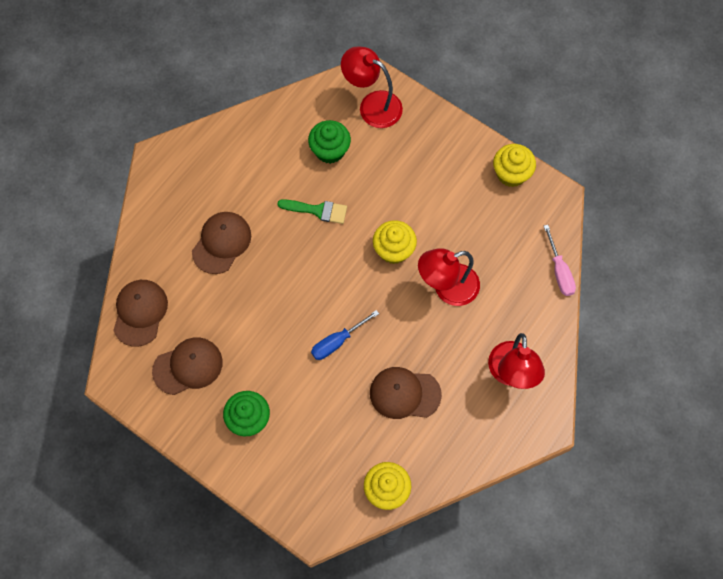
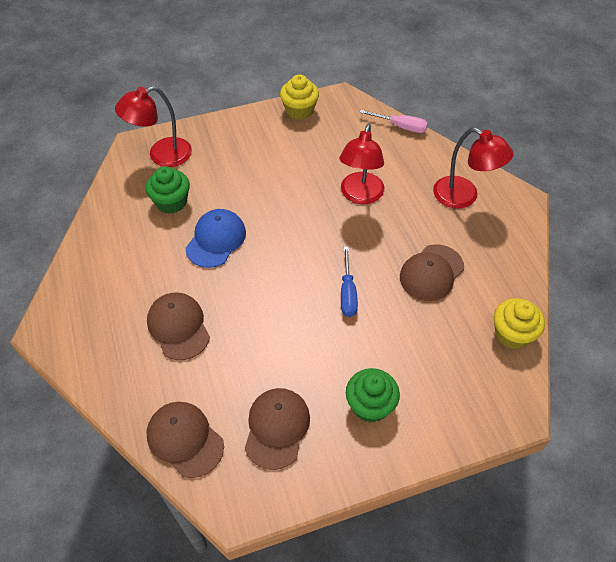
camera: 55 degrees left, 15 degrees down
green brush [278,199,347,224] -> blue cap [185,209,246,268]
yellow cupcake [373,220,417,264] -> none

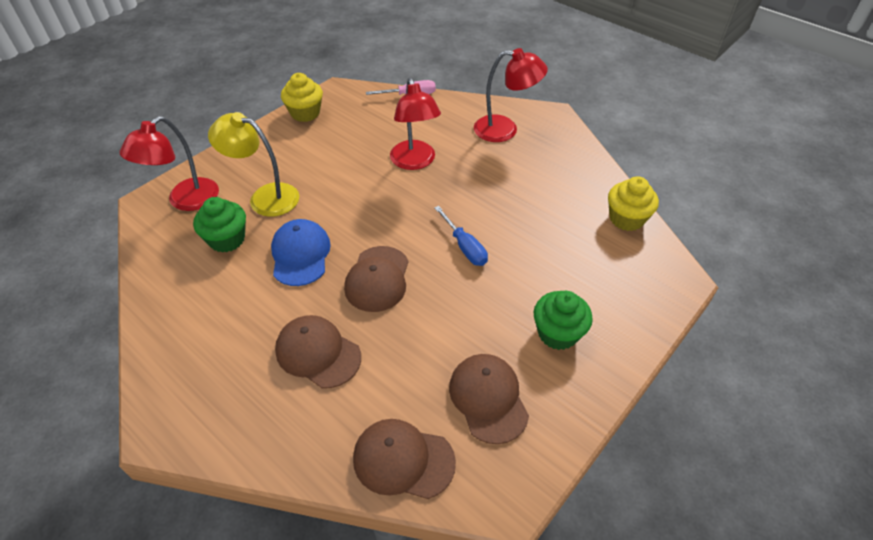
camera: 30 degrees left, 5 degrees down
brown cap [400,244,464,301] -> brown cap moved to [344,246,409,312]
none -> yellow lamp [208,112,299,217]

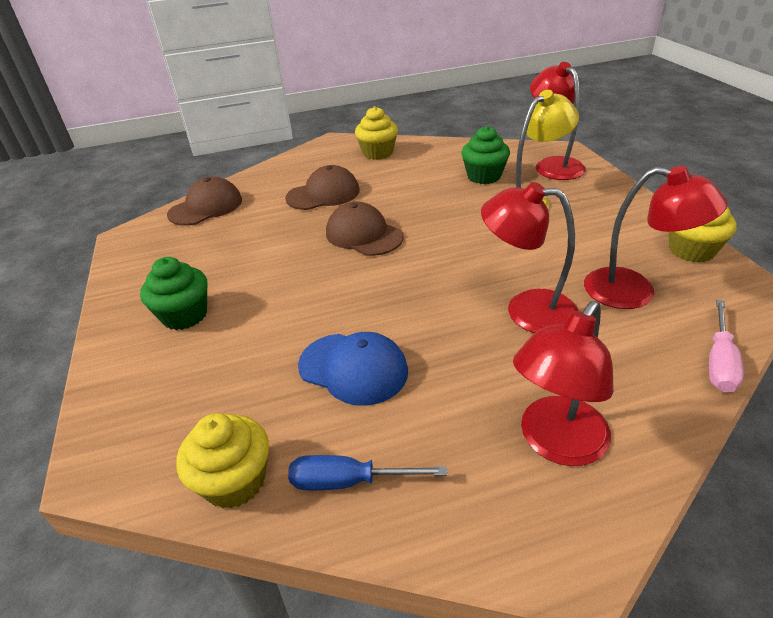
camera: 125 degrees right, 10 degrees down
blue cap [271,219,331,286] -> blue cap moved to [298,332,408,406]
blue screwdriver [434,206,488,266] -> blue screwdriver moved to [288,455,447,490]
brown cap [449,354,529,444] -> none
none -> yellow cupcake [355,106,398,160]
none -> red lamp [584,166,728,309]

